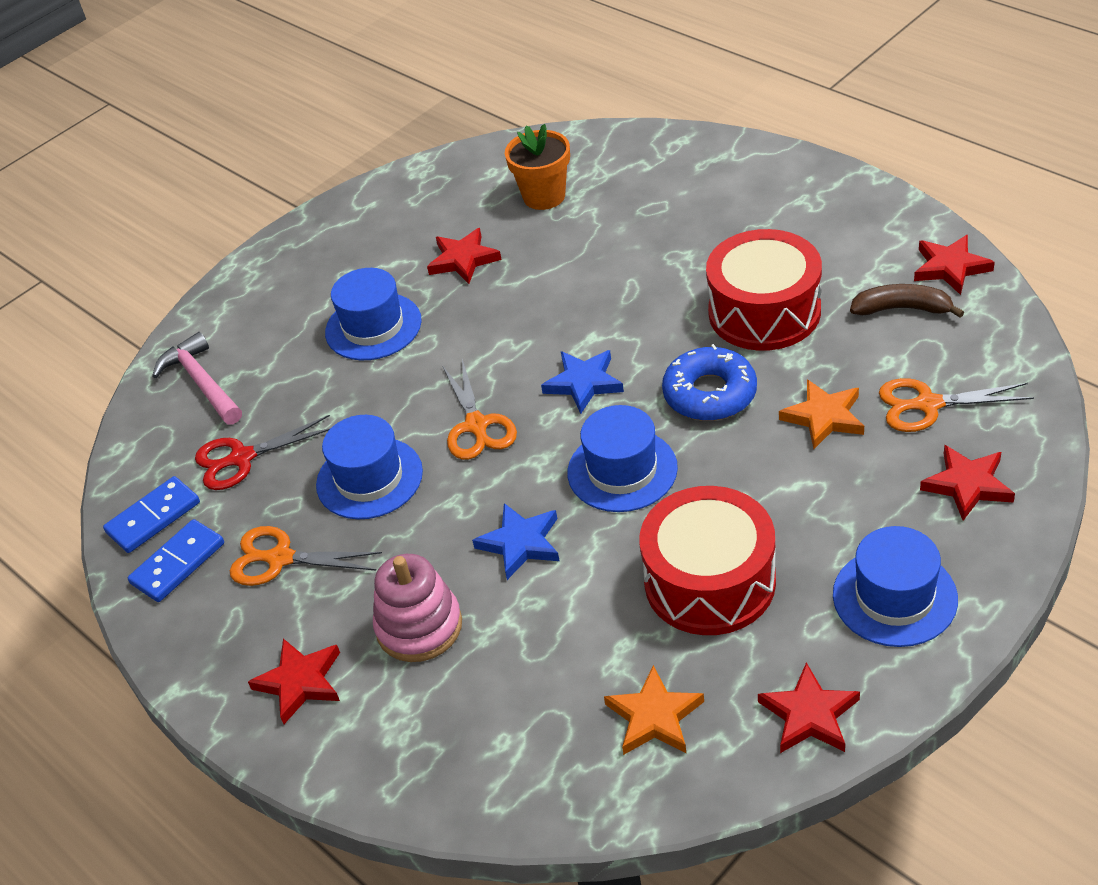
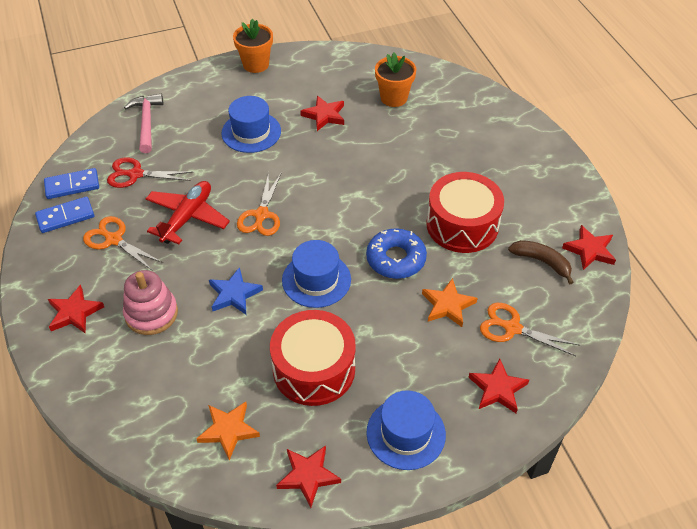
camera: 20 degrees right, 5 degrees up
blue hat [316,415,423,519] -> red plane [146,181,230,244]
blue star [541,350,624,414] -> none
none -> orange flower pot [233,19,273,73]

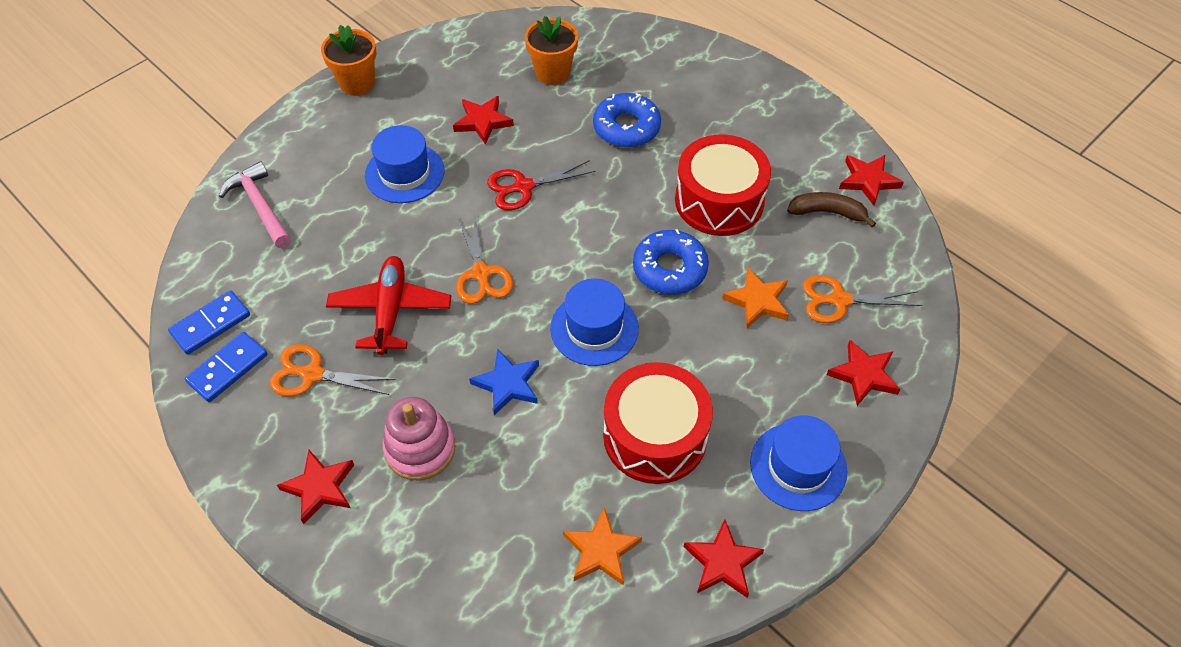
camera: 25 degrees left, 5 degrees up
red scissors [107,158,193,188] -> red scissors moved to [487,160,596,211]
none -> blue donut [593,93,661,147]

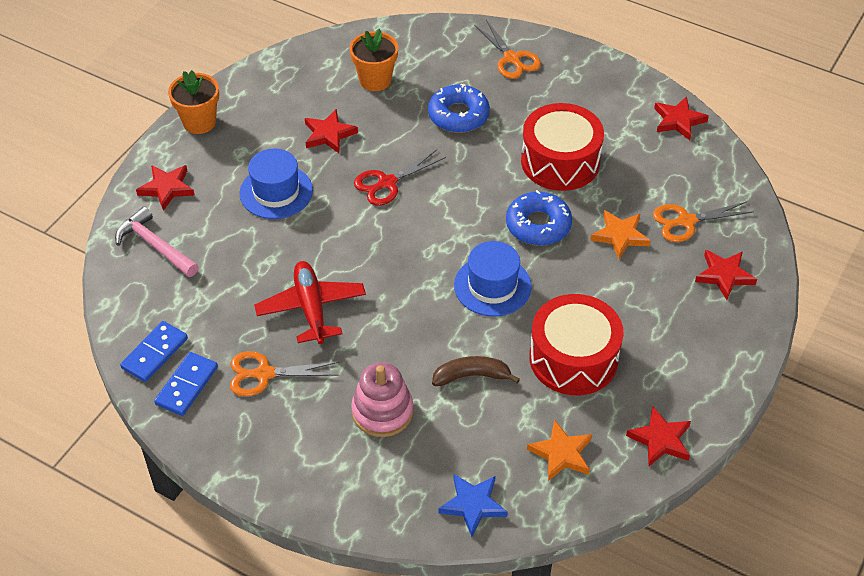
camera: 15 degrees left, 5 degrees down
red star [277,450,354,524] -> red star moved to [136,165,195,211]
orange scissors [456,212,513,304] -> orange scissors moved to [474,20,541,79]
blue star [469,348,539,416] -> blue star moved to [438,474,508,537]
blue hat [750,415,847,511] -> none
brown banana [787,192,876,228] -> brown banana moved to [432,356,520,386]

